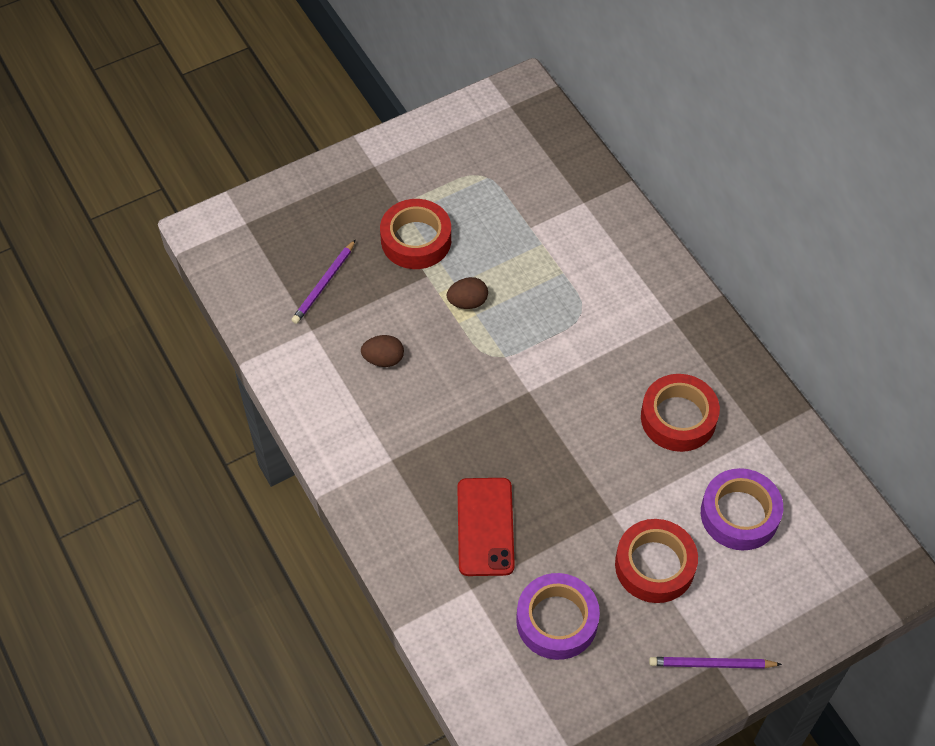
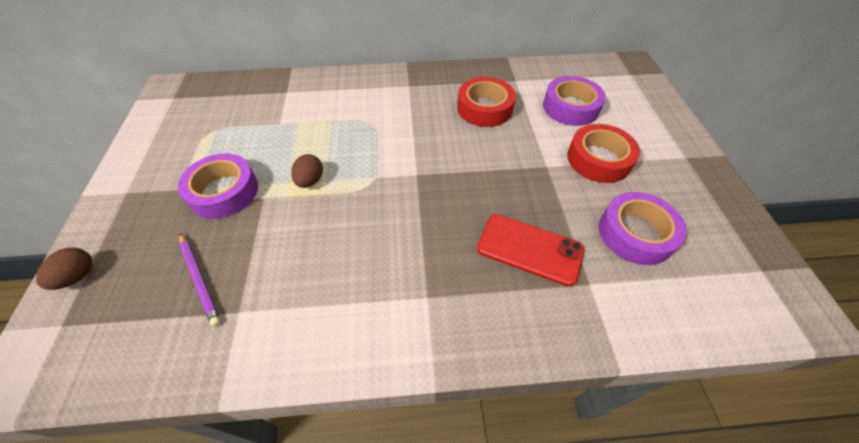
camera: 65 degrees left, 5 degrees down
brown egg [361,335,404,367] -> brown egg moved to [36,248,92,290]
red tape [380,199,451,269] -> purple tape [178,154,258,219]
purple pencil [649,657,782,669] -> none

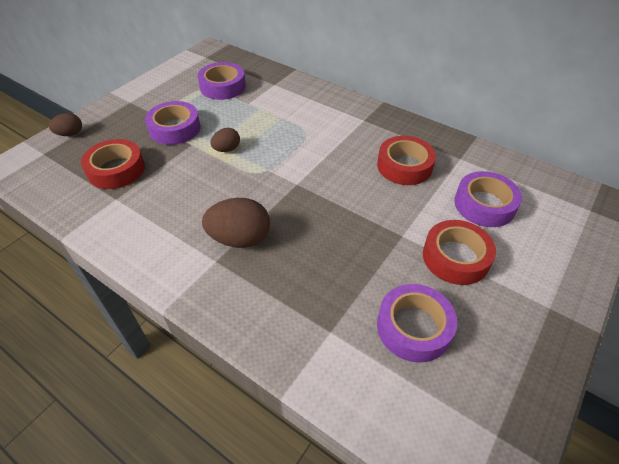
camera: 40 degrees right, 5 degrees down
purple pencil [179,233,221,327] -> red tape [81,139,145,189]
red phone [477,214,585,287] -> none
none -> purple tape [197,62,246,100]
none -> brown egg [202,198,270,248]

